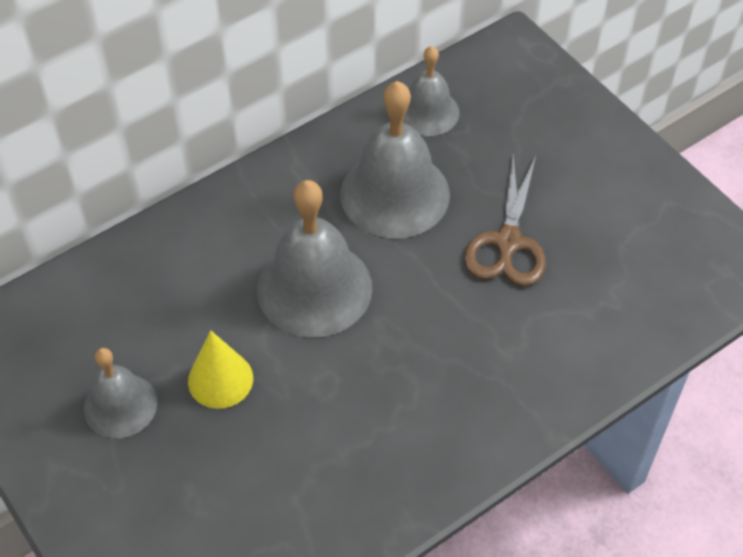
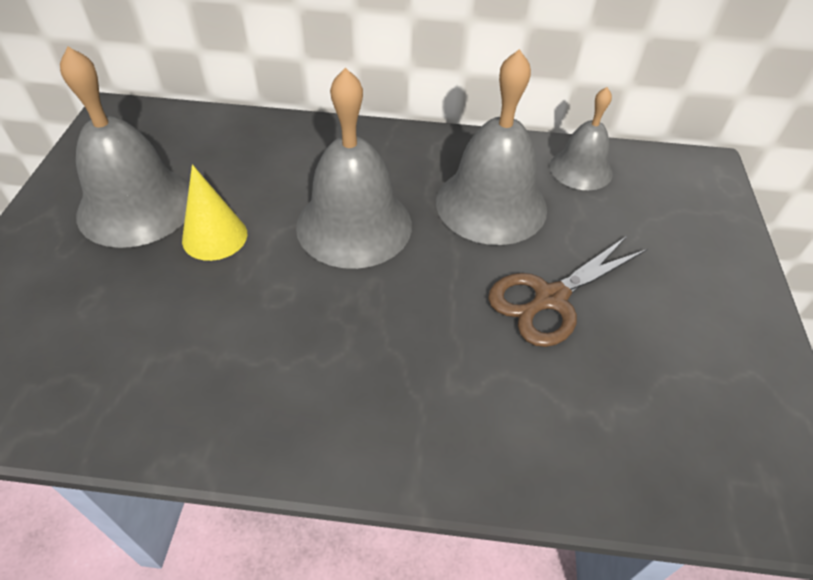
camera: 40 degrees right, 5 degrees down
grey bell [84,348,157,438] -> grey bell [60,47,189,248], size x1.68

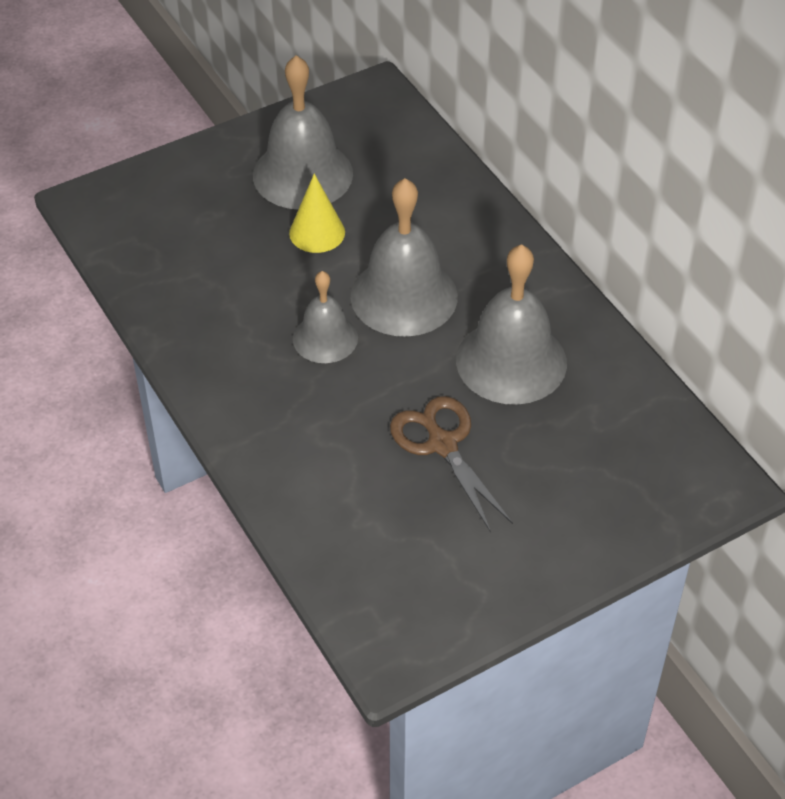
camera: 55 degrees right, 0 degrees up
brown scissors [488,236,647,347] -> brown scissors turned 45 degrees clockwise [390,396,513,533]
grey bell [550,87,613,190] -> grey bell moved to [293,271,358,363]

